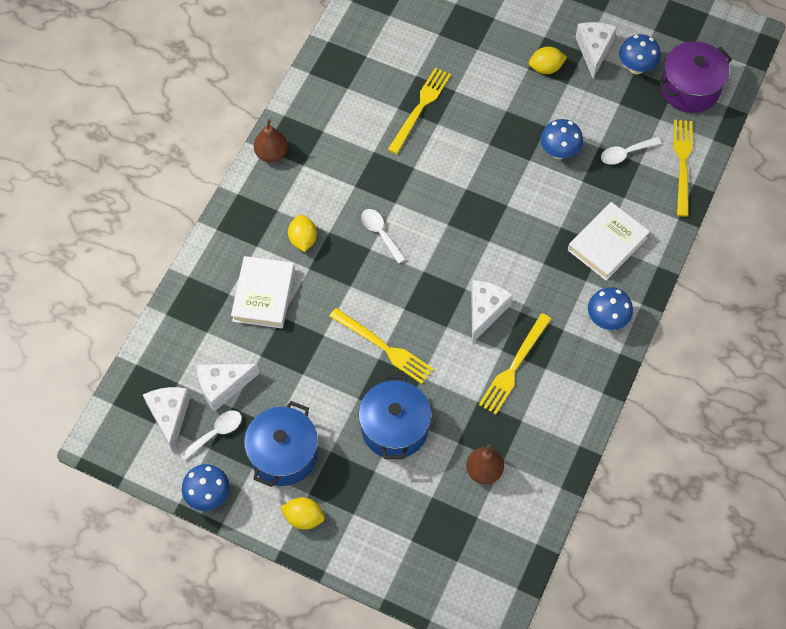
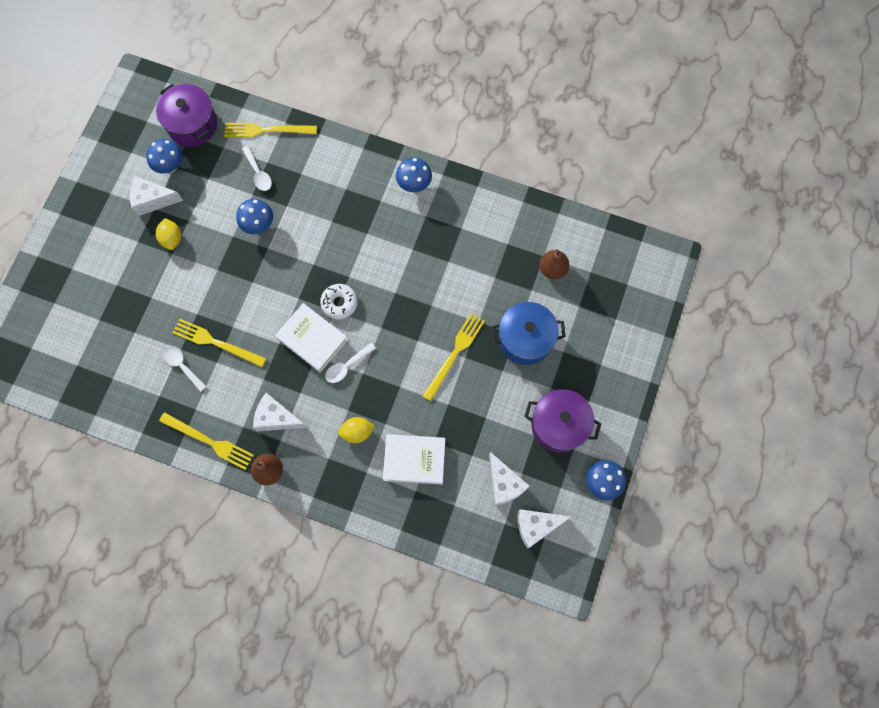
camera: 95 degrees left, 10 degrees up
white spoon [179,410,242,461] -> white spoon moved to [163,345,207,392]
blue pot [244,401,318,487] -> purple pot [524,389,602,453]
yellow lemon [281,497,325,530] -> none
white cheese [471,280,513,343] -> white cheese moved to [253,393,308,431]
yellow fork [479,313,551,415] -> yellow fork moved to [159,412,254,470]
white book [568,202,650,281] -> white book moved to [275,303,348,372]
none -> white donut [320,284,358,320]

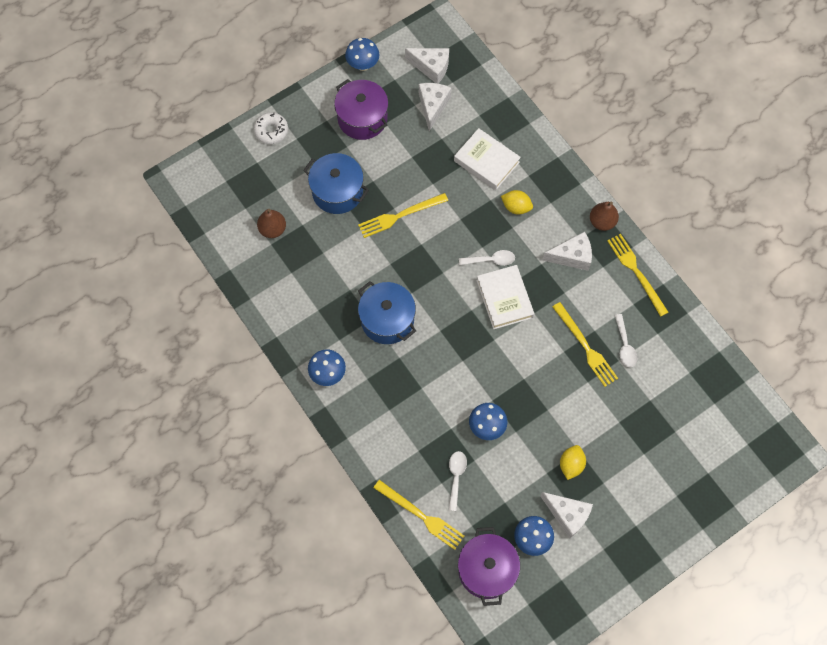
camera: 145 degrees left, 5 degrees down
white cheese [253,393,308,431] -> white cheese turned 60 degrees counterclockwise [542,232,592,271]
white donut [320,284,358,320] -> white donut moved to [254,112,288,144]
none -> blue pot [358,281,416,344]

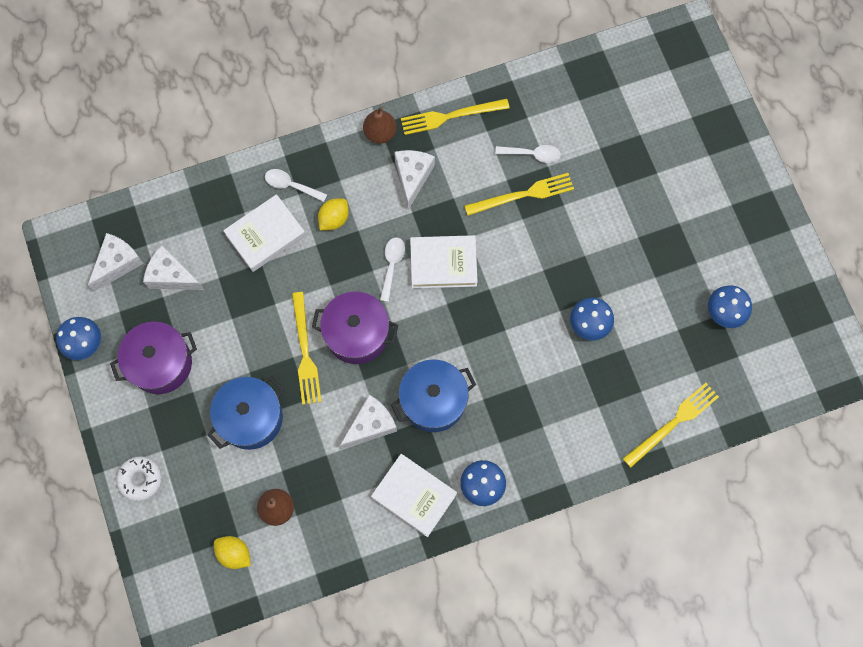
camera: 75 degrees left, 5 degrees up
white spoon [449,451,467,511] -> white spoon moved to [265,169,327,202]
purple pot [458,527,520,606] -> purple pot moved to [312,291,398,364]
white cheese [540,492,593,539] -> white cheese moved to [340,395,397,449]
yellow lemon [560,445,586,480] -> yellow lemon moved to [214,536,251,569]
none -> white book [371,454,457,537]

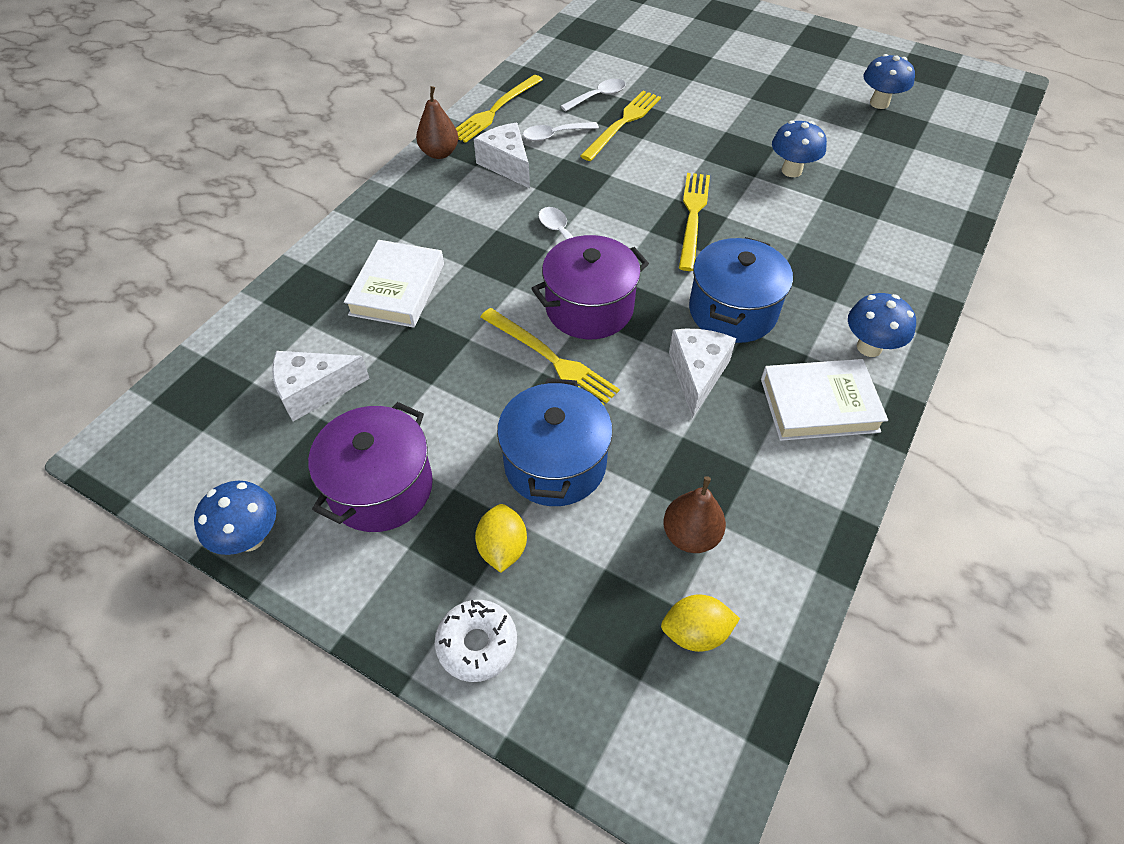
camera: 40 degrees left, 20 degrees down
white cheese [88,233,144,292] -> none
white spoon [265,169,327,202] -> white spoon moved to [523,122,599,141]
yellow lemon [318,198,349,230] -> yellow lemon moved to [475,504,527,573]
white book [410,235,478,289] -> none
yellow fork [623,383,719,468] -> yellow fork moved to [679,173,710,271]

